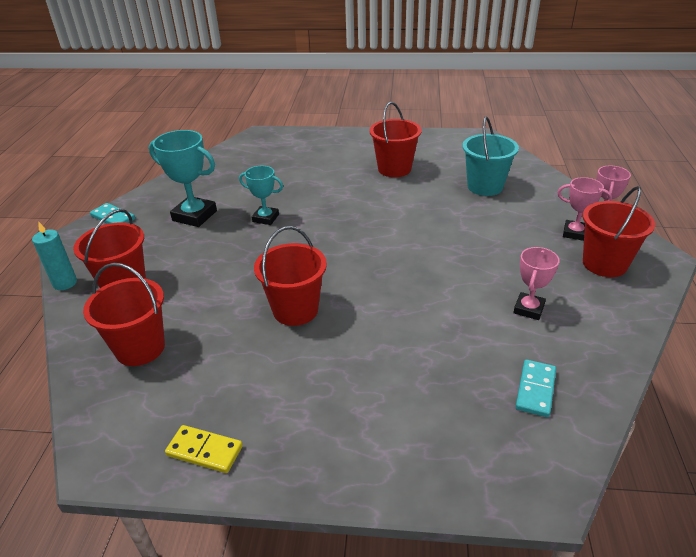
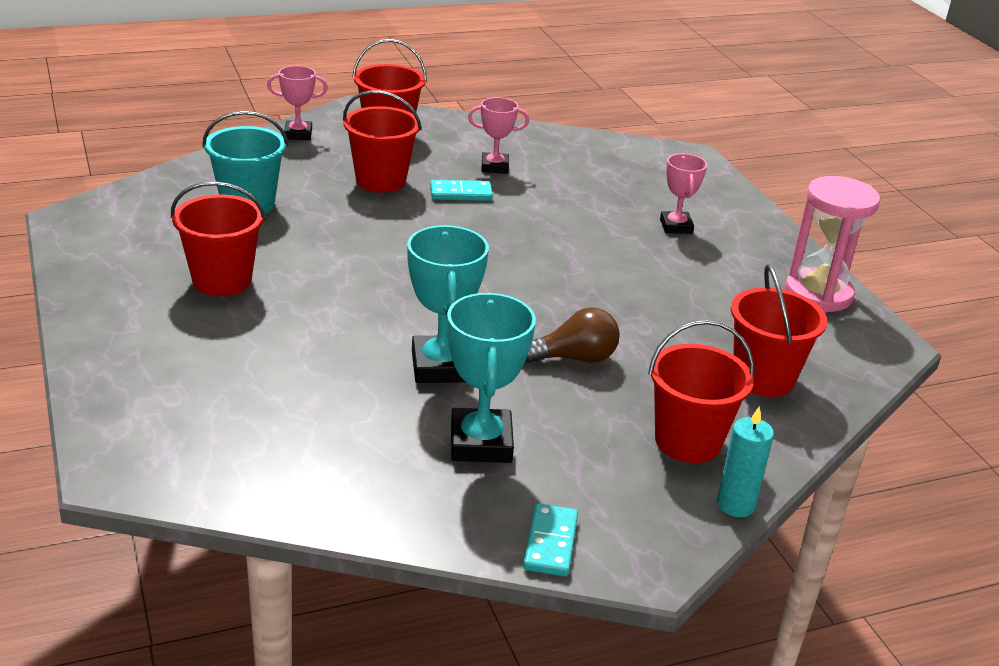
camera: 120 degrees left, 5 degrees down
yellow domino [165,425,243,473] -> pink hourglass [785,176,880,312]
turquoise trophy [239,166,283,225] -> turquoise trophy [407,225,489,383], size x1.61
red bucket [254,226,327,326] -> red bucket moved to [343,90,422,193]
turquoise domino [515,359,556,417] -> turquoise domino moved to [430,180,493,201]
pink trophy [557,177,612,241] -> pink trophy moved to [660,154,707,234]
none -> brown light bulb [526,307,620,363]

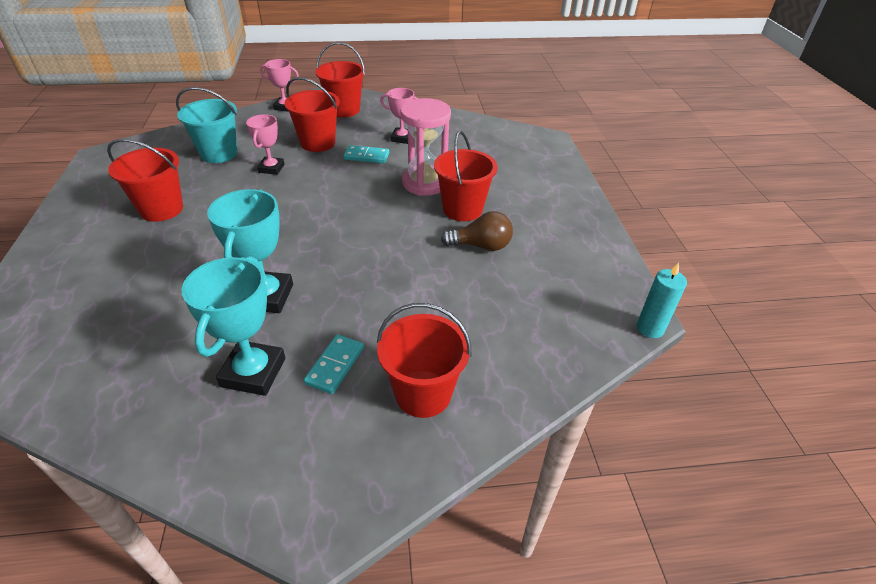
camera: 15 degrees right, 10 degrees up
turquoise domino [523,503,578,577] -> turquoise domino moved to [304,335,364,394]
brown light bulb [526,307,620,363] -> brown light bulb moved to [441,211,513,251]
pink trophy [660,154,707,234] -> pink trophy moved to [246,114,285,175]
turquoise candle [717,407,774,517] -> turquoise candle moved to [637,263,687,338]
red bucket [731,264,827,397] -> red bucket moved to [434,131,497,221]
pink hourglass [785,176,880,312] -> pink hourglass moved to [400,98,451,196]

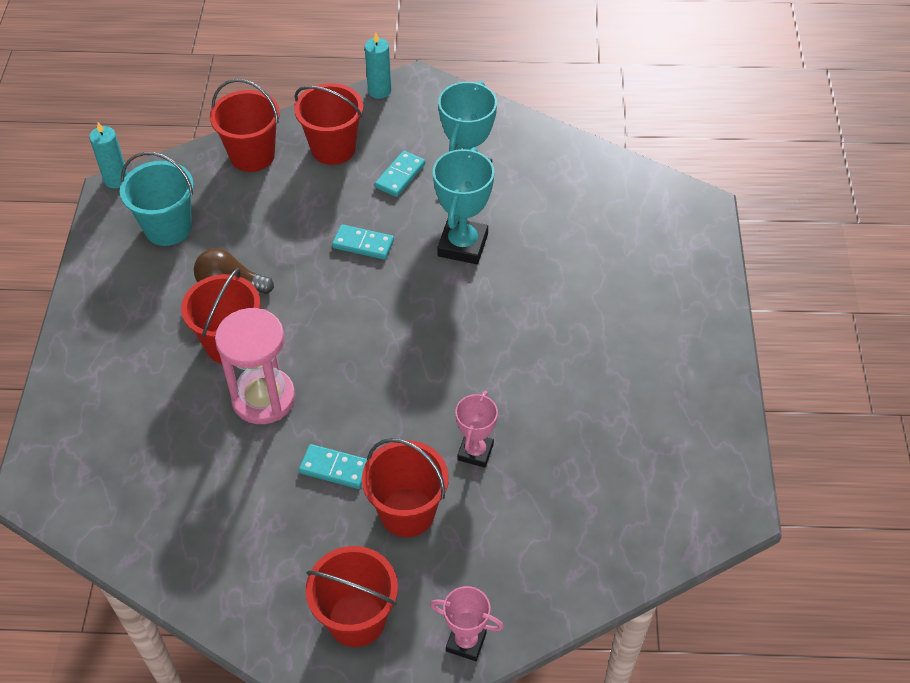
camera: 170 degrees left, 10 degrees up
red bucket [107,139,183,222] -> red bucket moved to [210,79,280,172]
turquoise bucket [176,87,237,163] -> turquoise bucket moved to [120,152,194,246]
pink trophy [380,88,418,144] -> none
none -> turquoise domino [332,224,394,260]
none -> turquoise candle [365,32,391,99]

